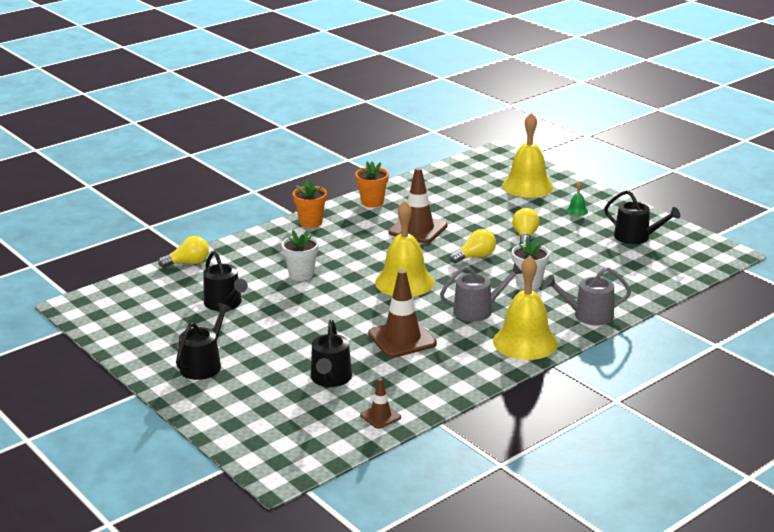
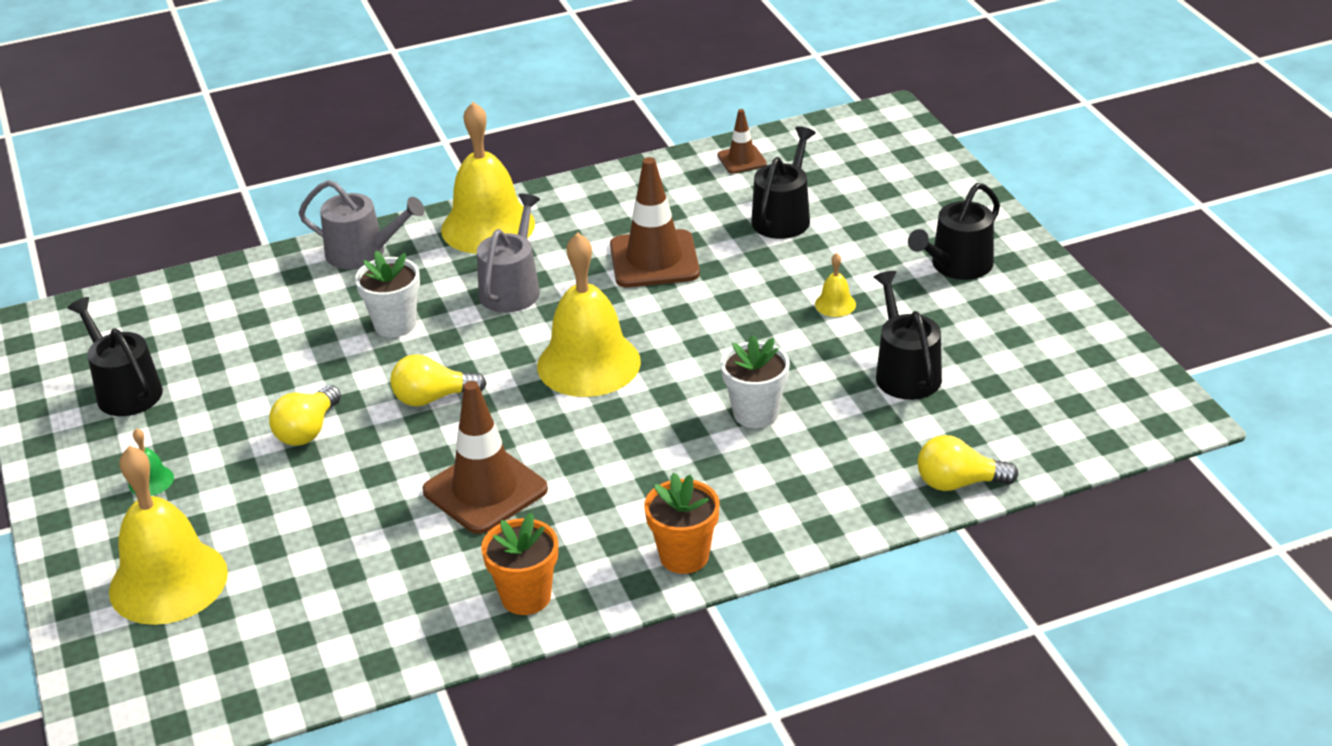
camera: 160 degrees left, 10 degrees up
grey watering can [440,263,522,322] -> grey watering can turned 105 degrees clockwise [477,194,540,313]
none -> yellow bell [815,253,856,317]

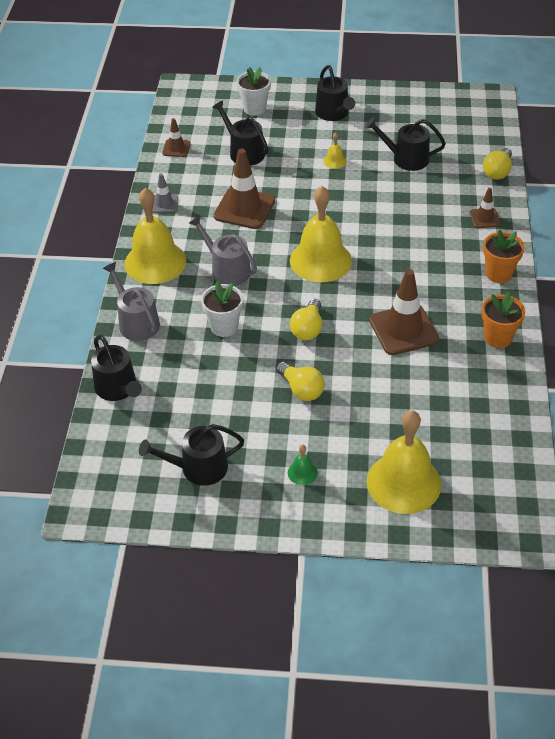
camera: 65 degrees left, 10 degrees up
grey watering can [299,180,425,269] -> grey watering can turned 75 degrees counterclockwise [103,262,160,341]
white flower pot [721,335,790,428] -> white flower pot moved to [237,67,271,116]
none -> black watering can [91,335,142,401]
none -> grey traffic cone [152,173,178,213]
none -> brown traffic cone [470,188,501,228]

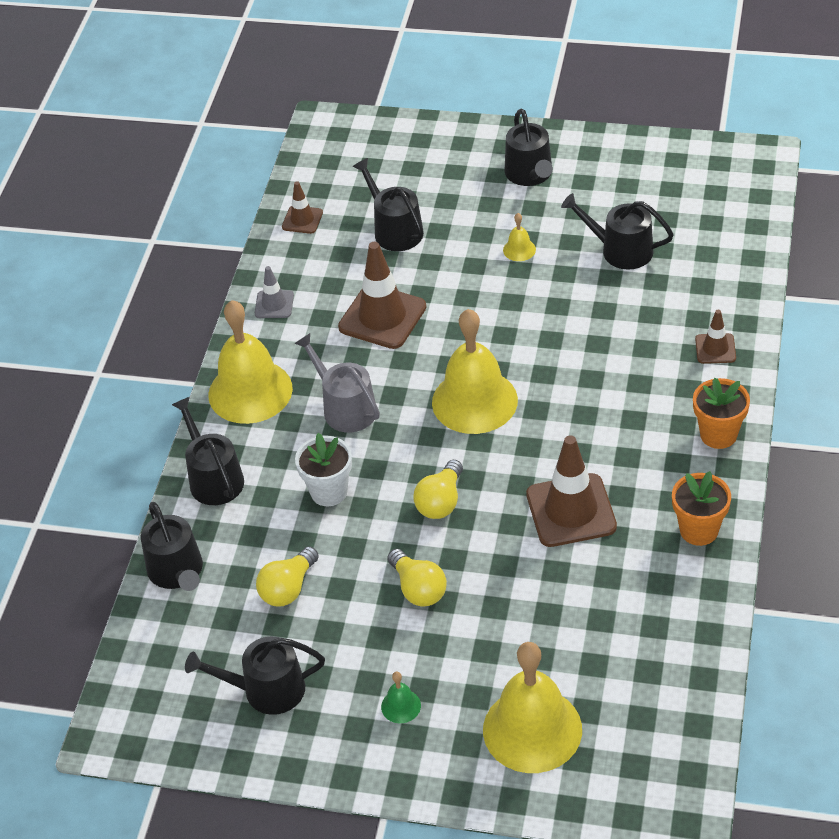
camera: 10 degrees right, 0 degrees up
grey watering can [103,262,160,341] -> black watering can [172,397,244,505]
white flower pot [237,67,271,116] -> none
yellow light bulb [483,148,512,180] -> yellow light bulb moved to [256,546,319,606]

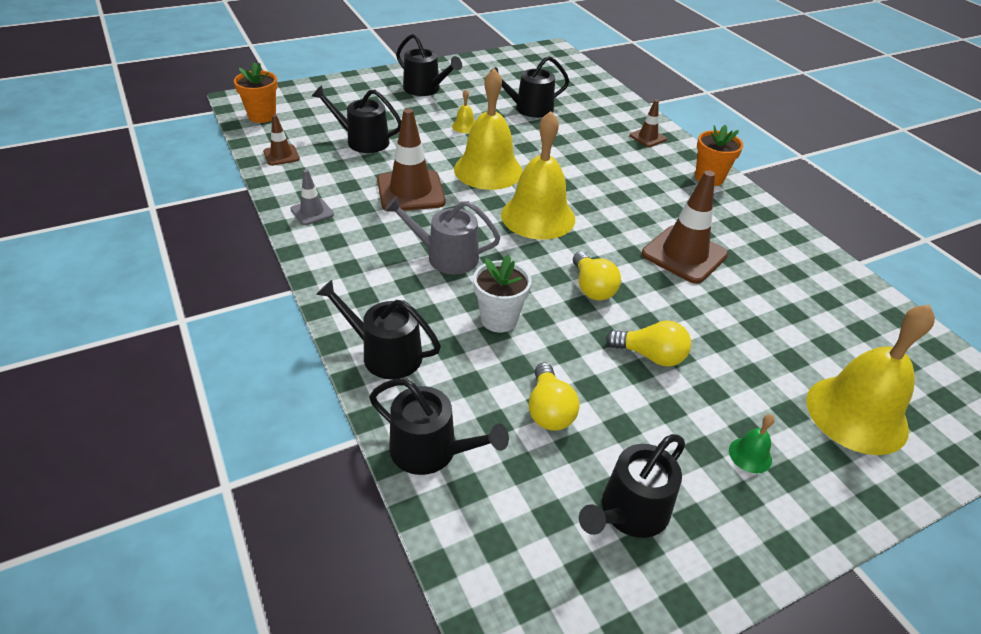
camera: 45 degrees left, 5 degrees down
yellow bell [208,300,293,424] -> yellow bell moved to [454,69,523,190]
orange flower pot [672,471,731,546] -> orange flower pot moved to [234,62,278,123]

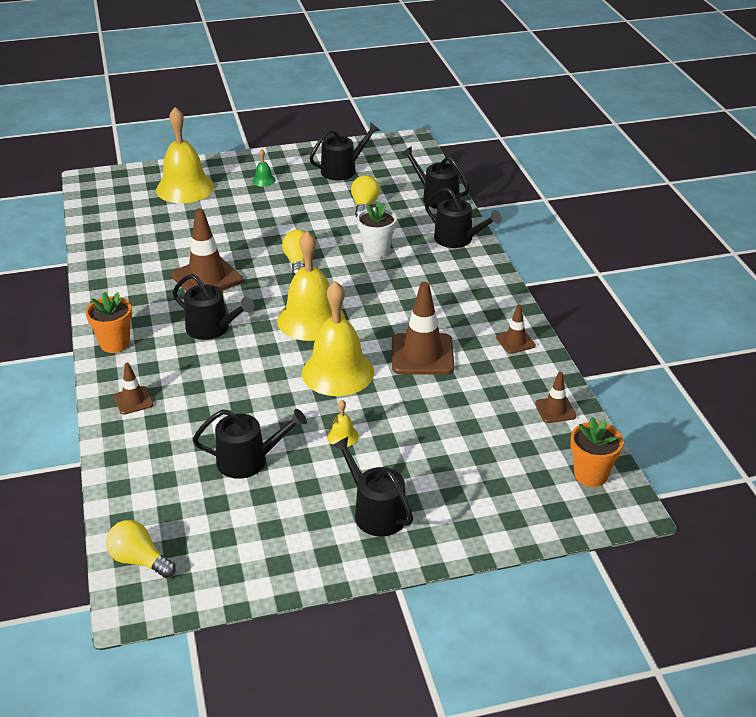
camera: 165 degrees left, 5 degrees down
grey traffic cone [290,169,334,225] -> brown traffic cone [496,305,536,354]
black watering can [312,85,401,153] -> black watering can moved to [173,274,254,340]
grey watering can [385,196,500,274] -> none
yellow light bulb [605,320,691,367] -> yellow light bulb moved to [106,520,176,578]

